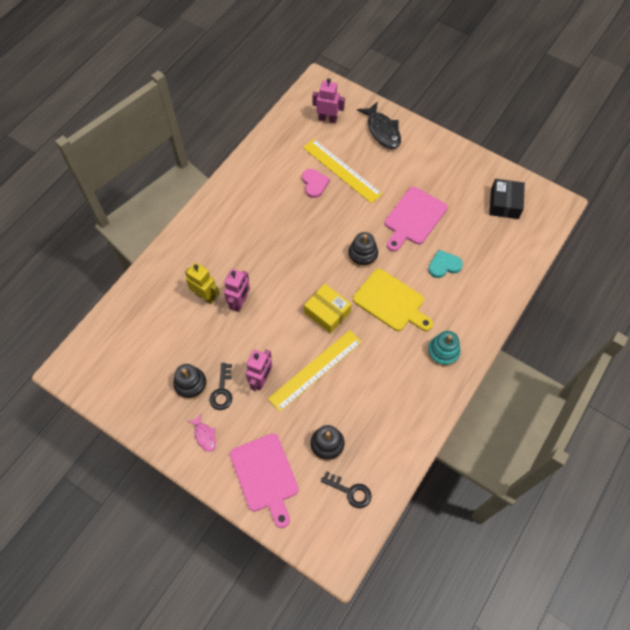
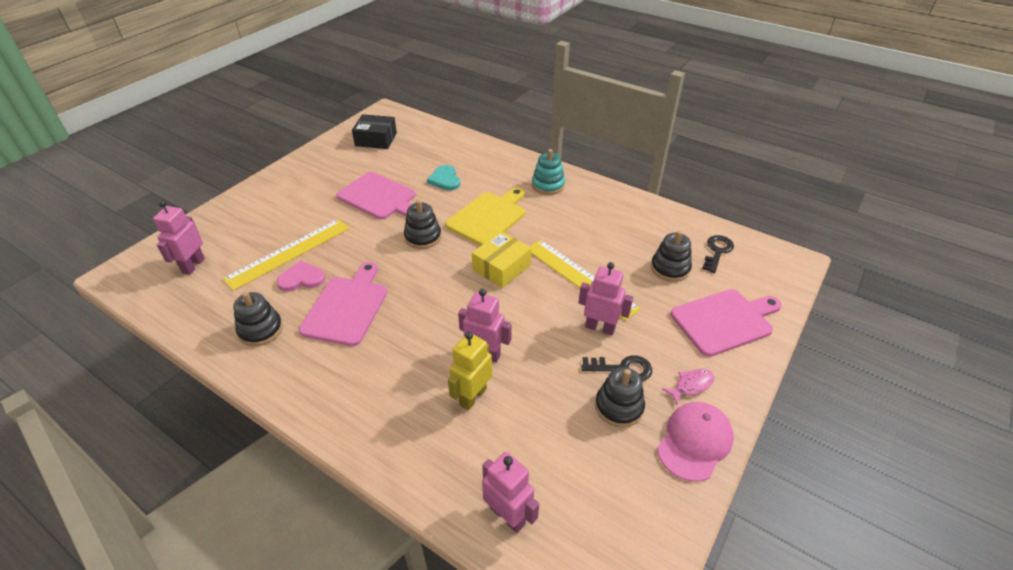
camera: 90 degrees left, 20 degrees down
black fish [357,101,401,149] -> none
none -> black stacking toy [233,292,283,346]
none -> pink cutting board [299,262,387,346]
none -> pink robot [482,452,539,533]
none -> pink cap [657,402,734,482]

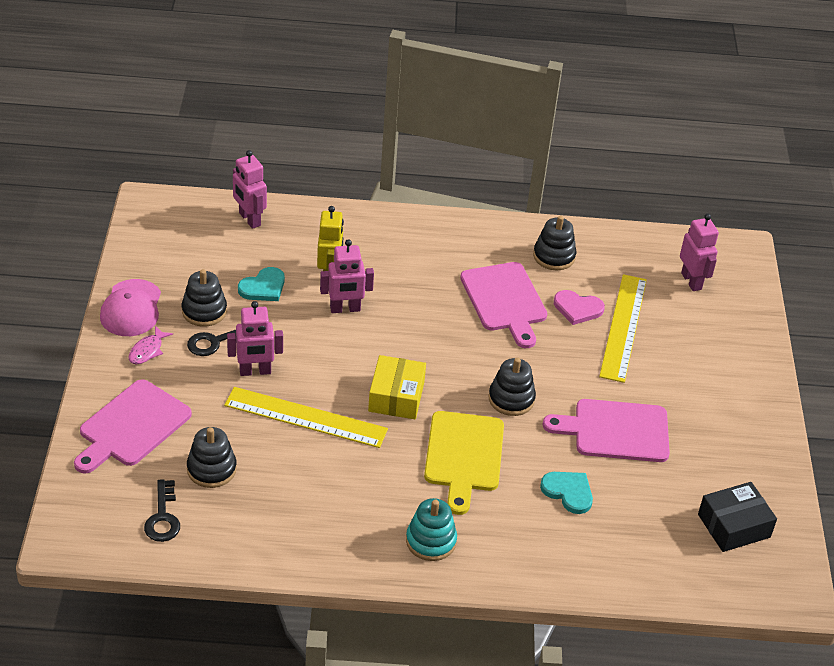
camera: 145 degrees right, 0 degrees up
pink heart [276,261,326,292] -> pink heart turned 60 degrees clockwise [554,290,605,325]
pink robot [482,452,539,533] -> pink robot turned 45 degrees clockwise [233,150,267,229]
none -> turquoise heart [238,267,285,301]

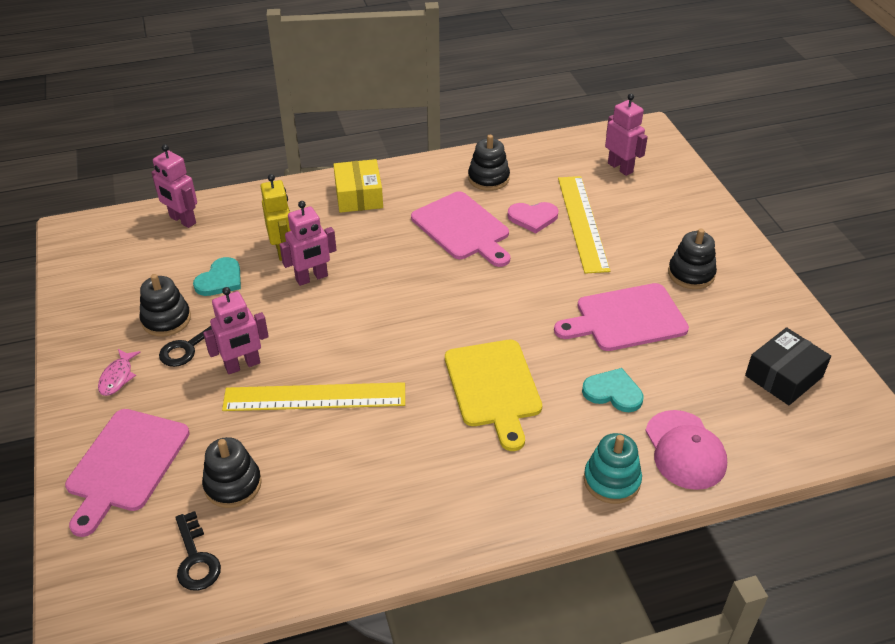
camera: 15 degrees left, 0 degrees up
pink cap [100,279,161,336] -> pink cap moved to [645,410,727,490]
yellow box [368,355,426,419] -> yellow box moved to [333,159,383,213]
turquoise stacking toy [406,498,457,561] -> turquoise stacking toy moved to [584,433,642,504]
black stacking toy [488,358,536,416] -> black stacking toy moved to [668,229,717,289]

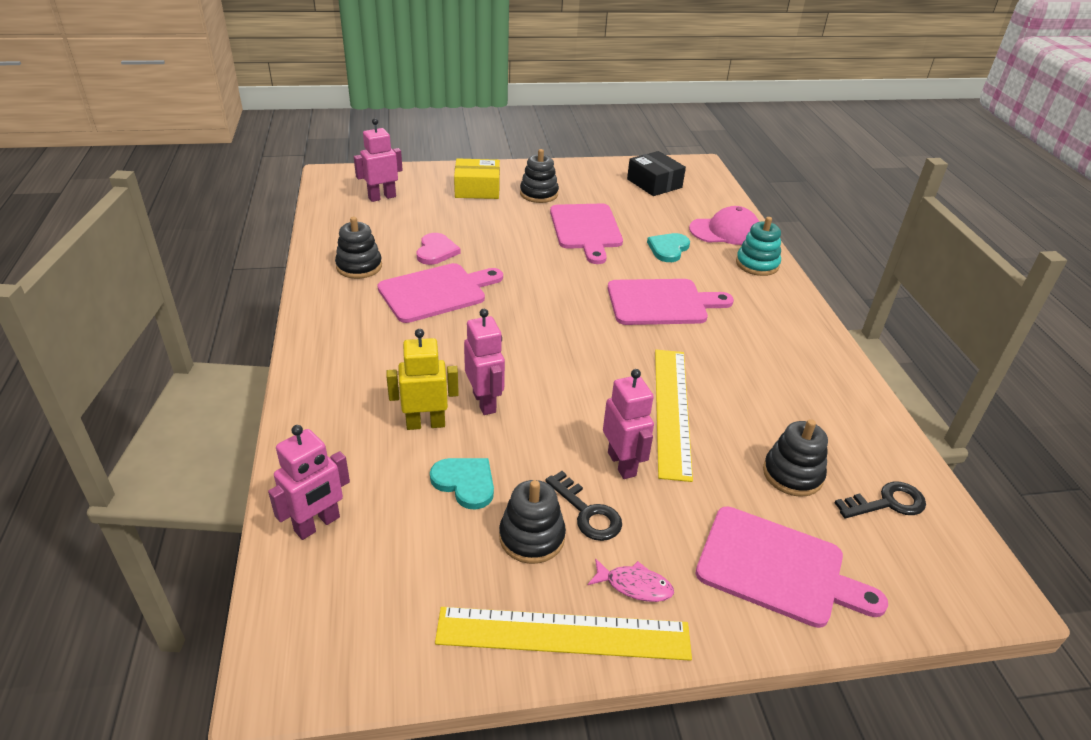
camera: 85 degrees left, 5 degrees down
yellow box [333,159,383,213] -> yellow box moved to [454,158,500,199]
yellow cutting board [445,340,542,451] -> pink cutting board [608,279,734,325]
yellow ruler [558,176,610,274] -> yellow ruler moved to [435,607,692,661]

